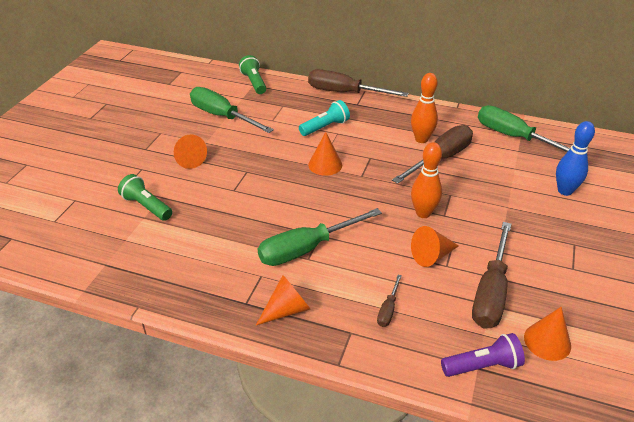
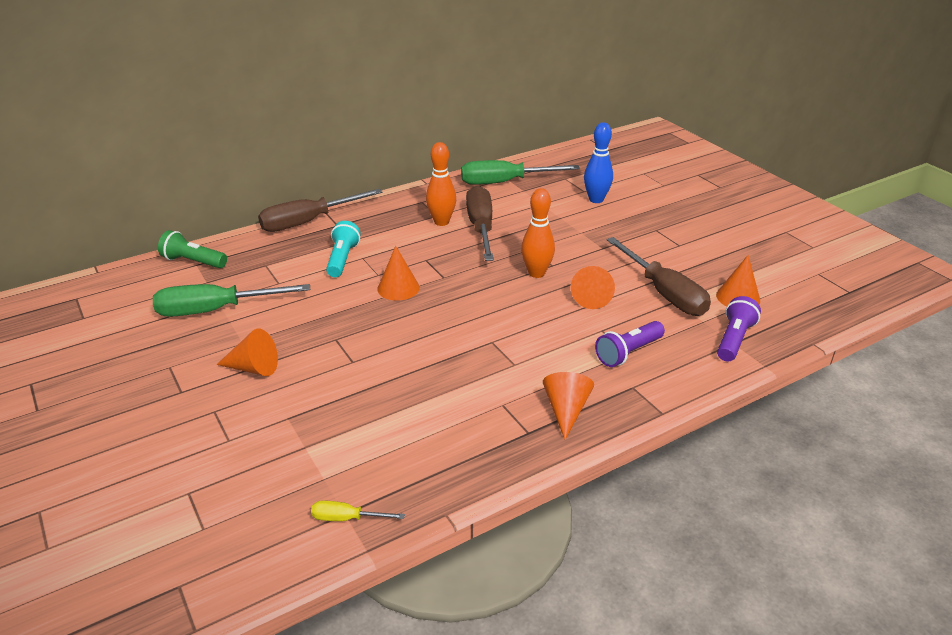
camera: 50 degrees left, 5 degrees down
green flashlight [118,174,172,221] -> none
green screwdriver [258,208,382,266] -> none
brown screwdriver [377,275,402,327] -> purple flashlight [595,321,665,367]
none -> yellow screwdriver [311,500,405,521]

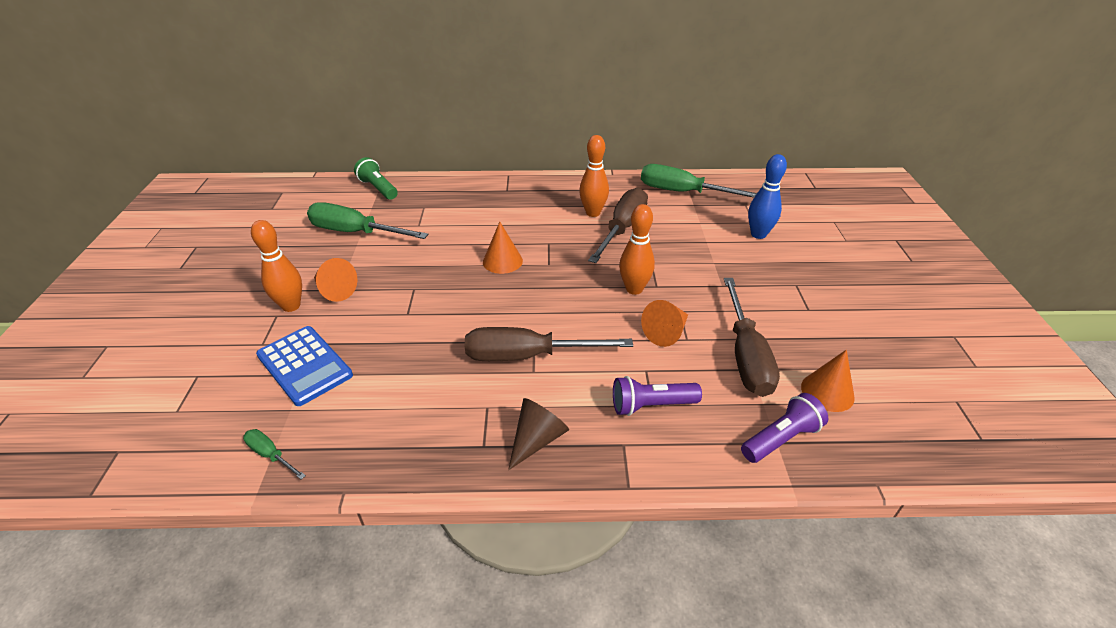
camera: 30 degrees right, 5 degrees up
brown screwdriver [258,189,383,232] -> brown screwdriver moved to [465,327,633,361]
yellow screwdriver [311,500,405,521] -> green screwdriver [243,429,306,480]
turquoise flashlight [326,221,361,277] -> none
orange cone [543,372,594,440] -> brown cone [508,398,569,470]
none -> orange bowling pin [251,220,302,312]
none -> blue calculator [256,326,353,406]

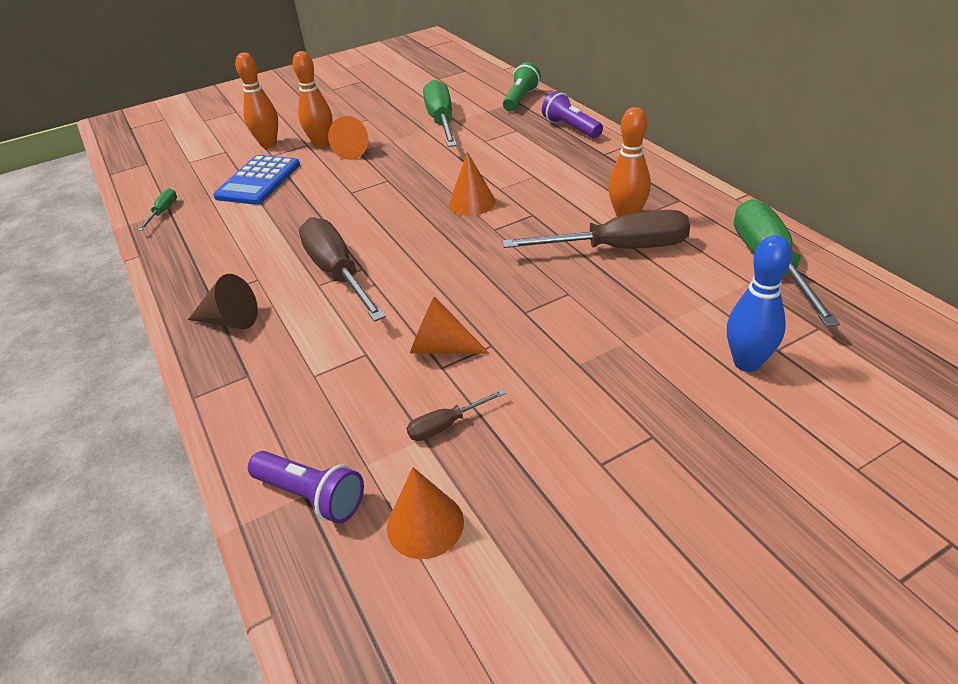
camera: 65 degrees right, 0 degrees up
purple flashlight [613,376,702,416] -> purple flashlight moved to [542,91,603,138]
orange bowling pin [619,204,655,295] -> orange bowling pin moved to [235,53,278,148]
brown screwdriver [724,278,780,397] -> brown screwdriver [407,389,506,441], size x0.46

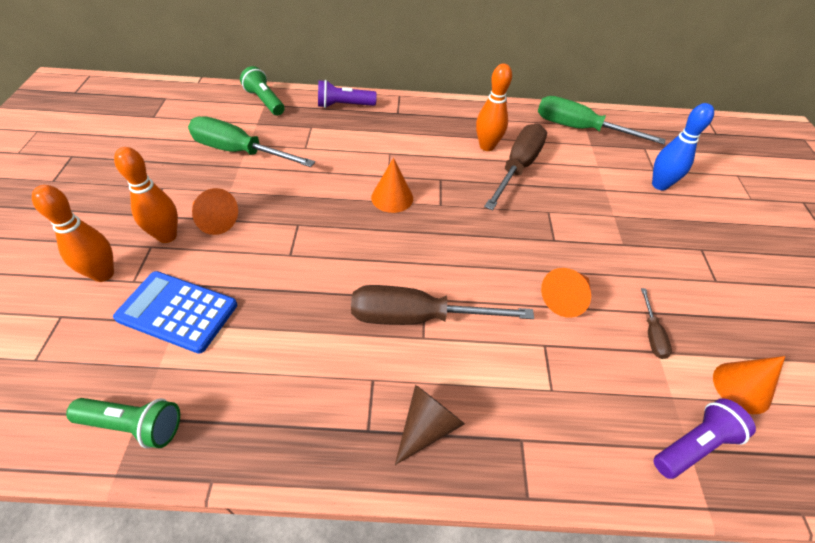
camera: 65 degrees left, 10 degrees up
green screwdriver [138,188,177,231] -> green flashlight [66,398,180,448]
blue calculator [213,155,300,205] -> blue calculator turned 150 degrees clockwise [113,271,237,353]

